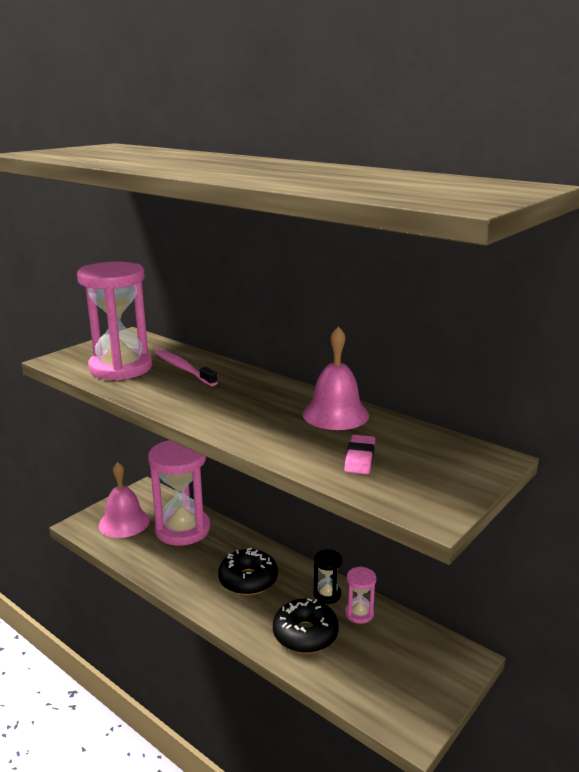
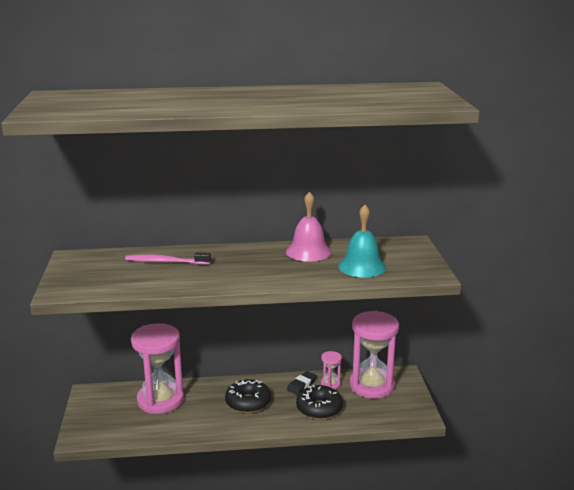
camera: 45 degrees left, 0 degrees up
pink hourglass [77,262,152,381] -> pink hourglass moved to [350,311,399,399]
pink bell [99,462,150,538] -> none
black hourglass [313,549,342,604] -> black eraser [287,371,317,395]
pink eraser [344,435,375,474] -> turquoise bell [338,205,386,278]

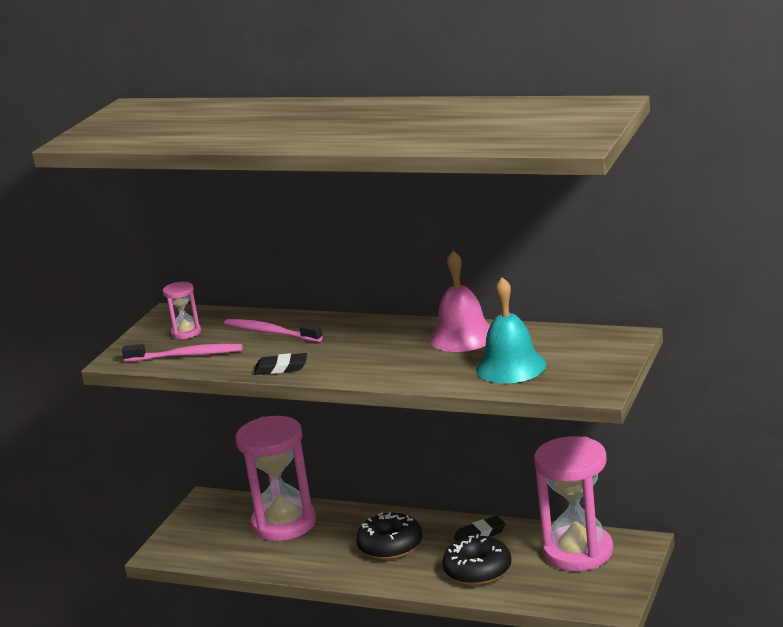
camera: 30 degrees right, 0 degrees up
pink hourglass [321,351,342,389] -> pink hourglass moved to [163,282,201,339]
none -> pink toothbrush [122,344,242,362]
none -> black eraser [254,353,307,375]

